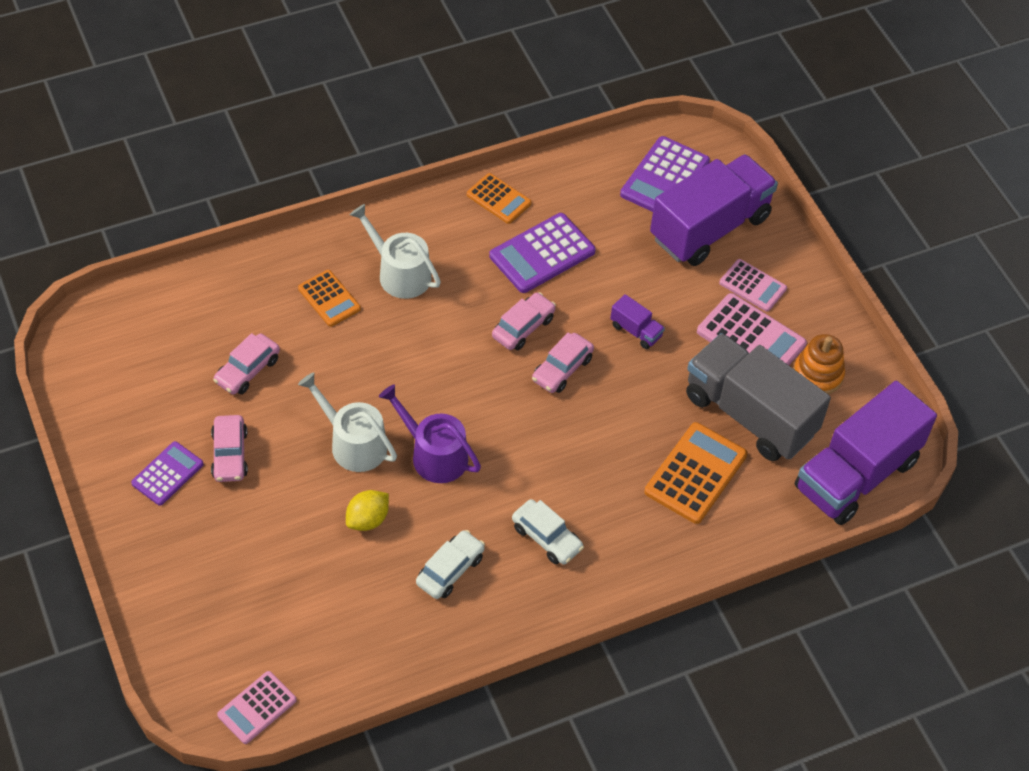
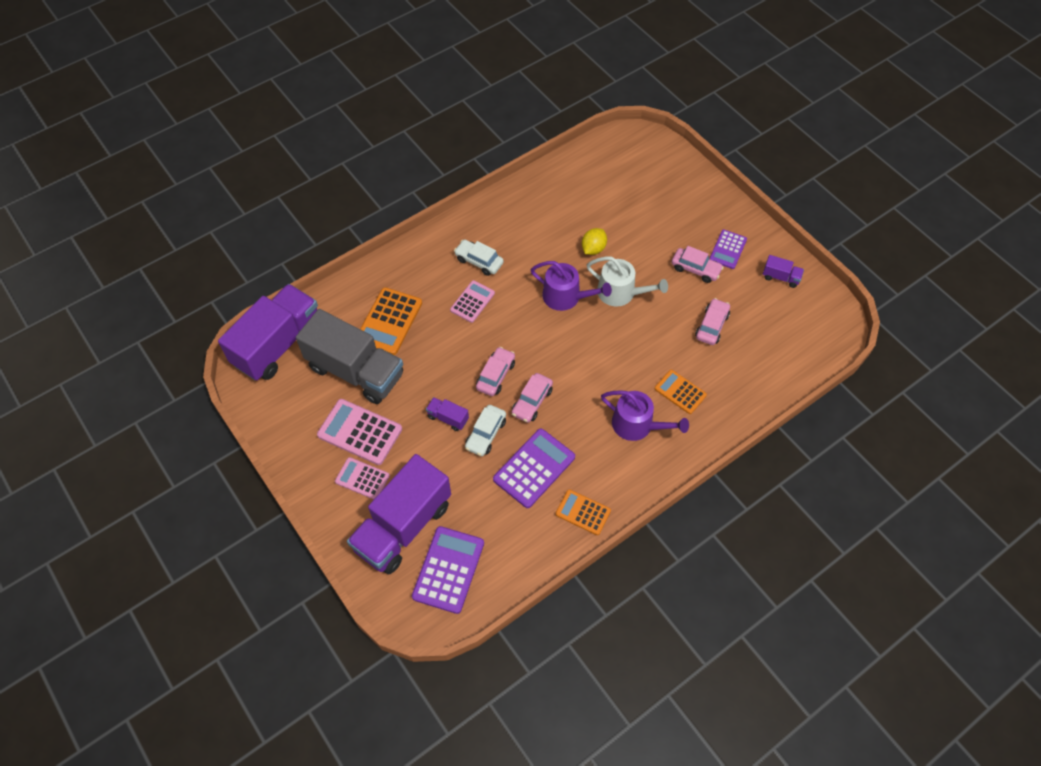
camera: 170 degrees right, 5 degrees up
pink car [211,415,248,482] -> pink car turned 135 degrees clockwise [671,246,724,283]
pink calculator [217,671,297,744] -> pink calculator moved to [450,280,495,323]
white watering can [350,204,441,299] -> purple watering can [601,390,689,441]
white car [416,530,485,599] -> white car moved to [465,405,506,456]
orange stacking toy [794,334,845,394] -> none
none -> purple truck [763,255,804,288]

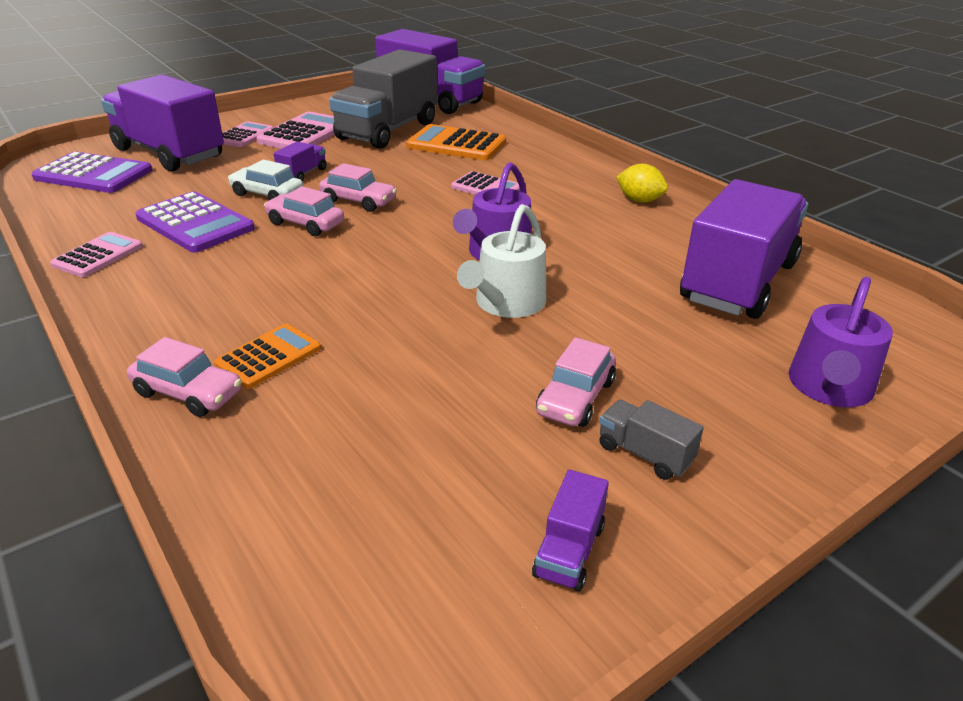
camera: 90 degrees right, 25 degrees down
white car [454,240,504,276] -> none
orange calculator [556,489,611,535] -> pink calculator [50,232,143,277]
yellow lemon [582,228,607,255] -> yellow lemon moved to [616,164,668,203]
purple watering can [601,390,689,441] -> purple watering can moved to [789,277,893,407]
pink car [695,298,730,345] -> pink car moved to [127,337,242,417]
purple calculator [709,230,747,269] -> grey truck [599,400,704,480]
none -> purple truck [680,179,808,319]

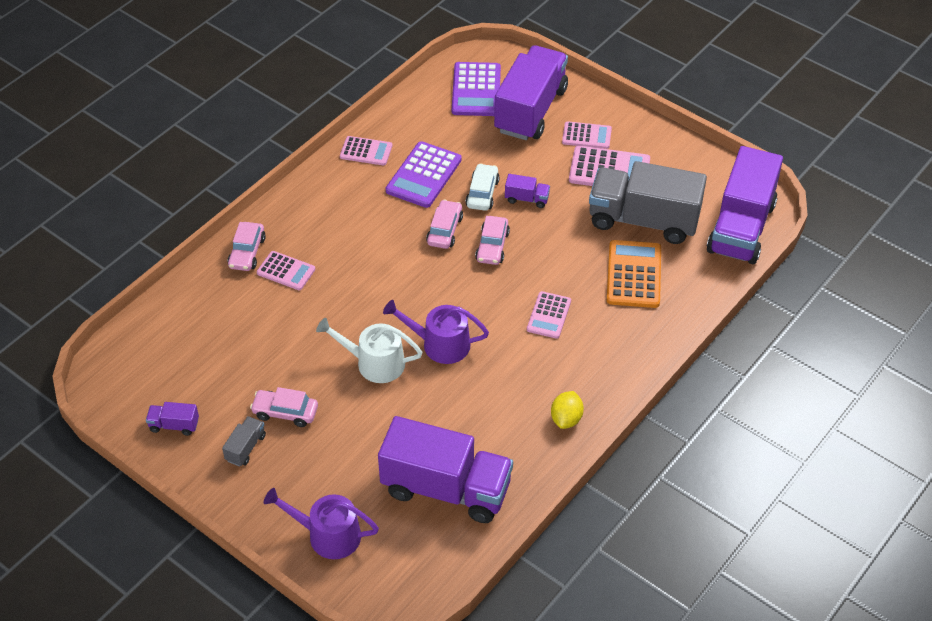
camera: 75 degrees right, 15 degrees up
orange calculator [214,324,321,389] -> pink calculator [257,251,316,290]

